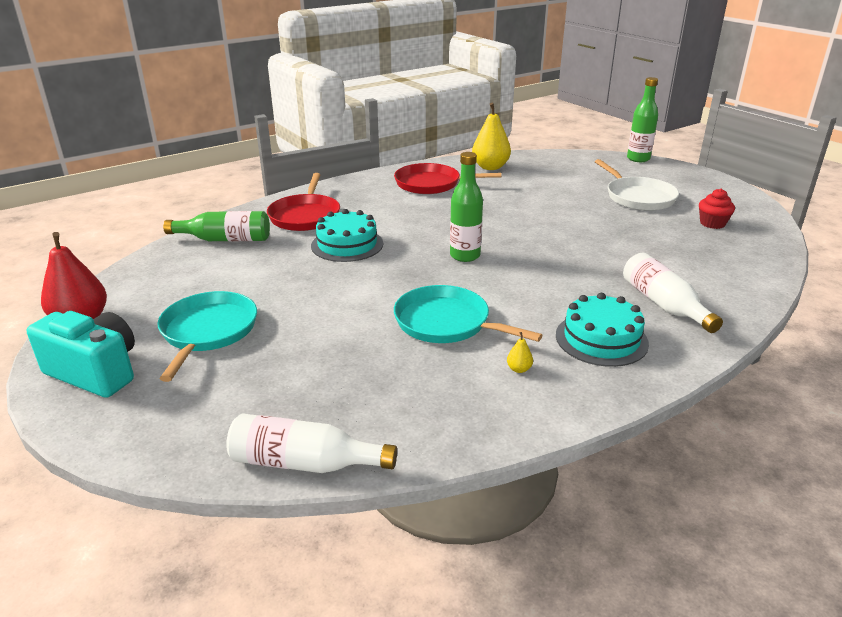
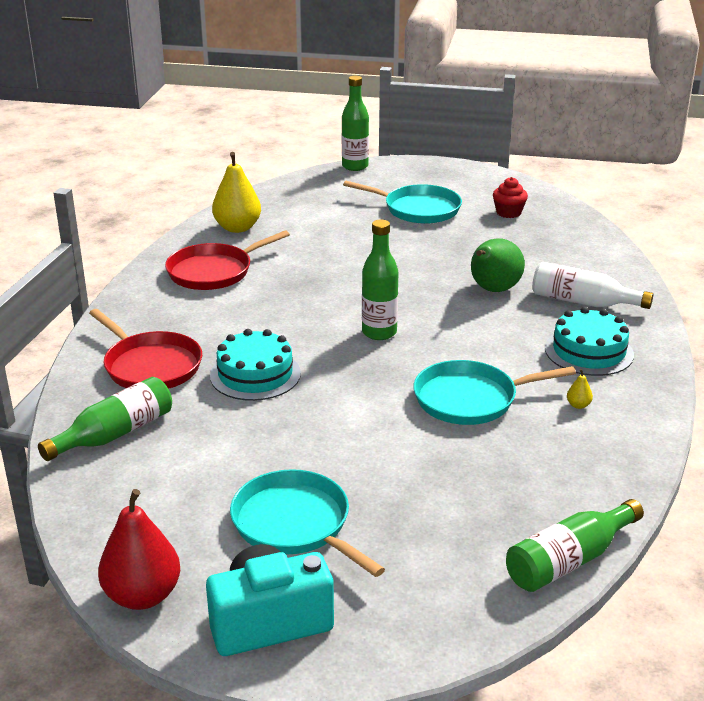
camera: 45 degrees left, 0 degrees up
white bottle [226,414,397,473] -> green bottle [506,499,644,592]
white pan [595,159,679,211] -> turquoise pan [343,181,462,224]
none -> green pear [471,238,525,292]

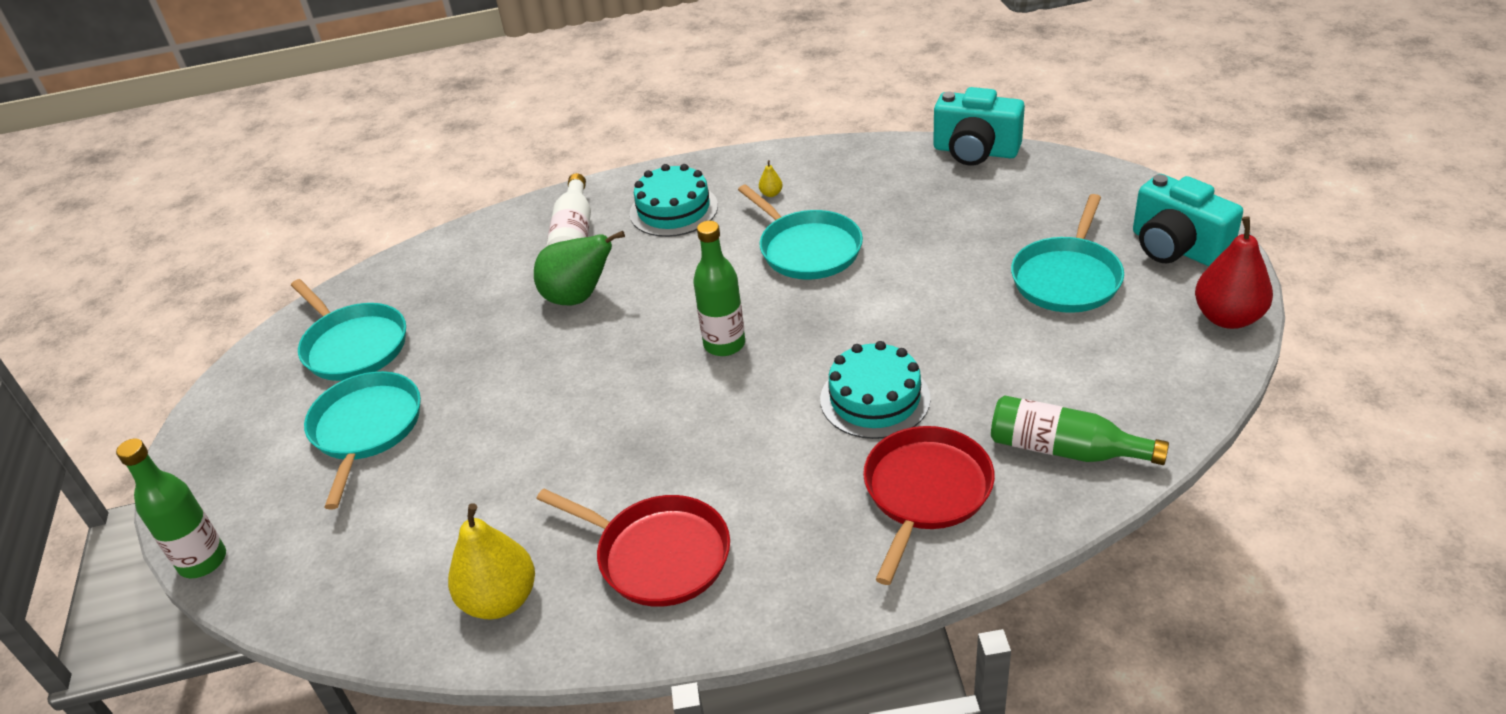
camera: 110 degrees left, 10 degrees up
red cupcake [493,177,528,218] -> turquoise pan [291,279,406,381]
green bottle [506,499,644,592] -> turquoise camera [933,87,1025,166]

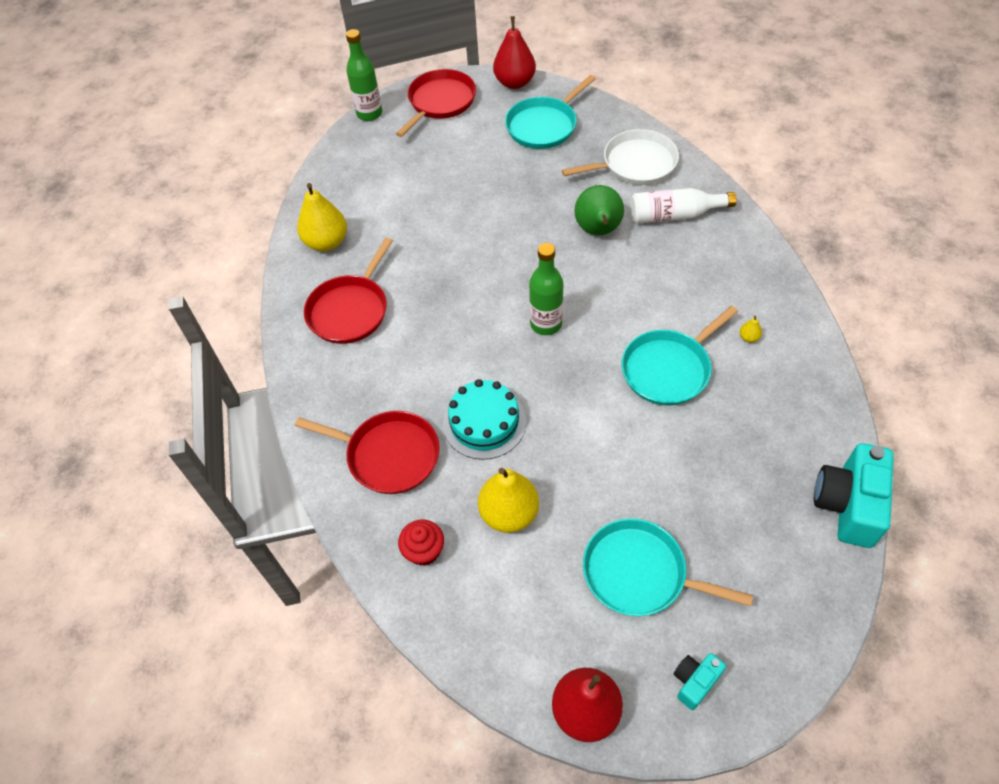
camera: 85 degrees right, 15 degrees up
turquoise pan [304,371,421,510] -> none
turquoise cake [630,164,718,237] -> none
green bottle [991,395,1169,465] -> red cupcake [398,519,444,566]
turquoise camera [1133,174,1243,266] -> turquoise camera [674,653,726,710], size x0.52
none -> red pan [396,69,476,137]
none -> yellow pear [478,468,539,533]
none -> red pear [493,16,536,89]
none -> white pan [562,129,679,185]

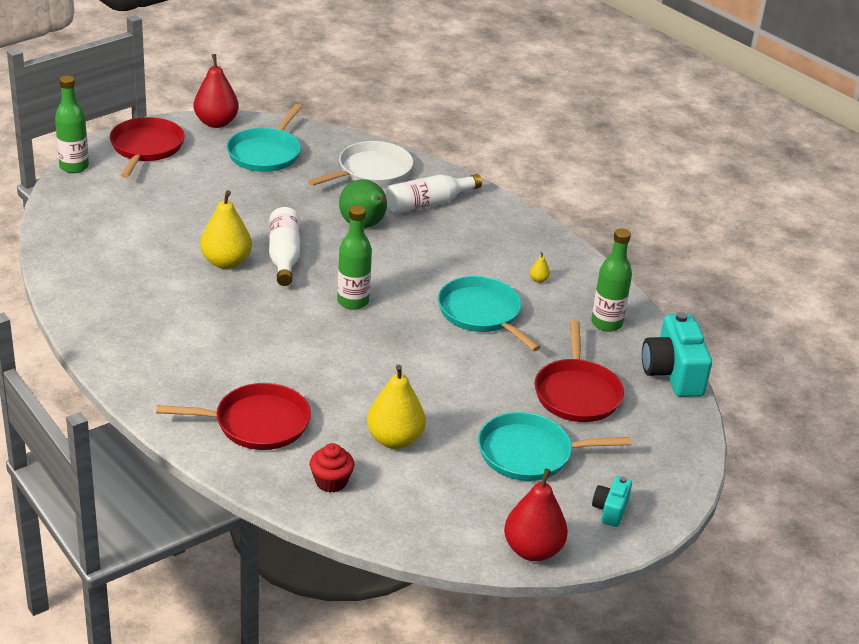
camera: 30 degrees left, 20 degrees down
yellow pear [297,183,347,251] -> yellow pear moved to [200,190,252,269]
red pan [304,237,393,344] -> red pan moved to [535,320,624,422]
turquoise cake [443,379,526,460] -> none
turquoise pan [622,306,738,406] -> turquoise pan turned 120 degrees clockwise [438,276,541,351]
none -> white bottle [269,207,300,286]
none -> green bottle [591,228,632,332]

